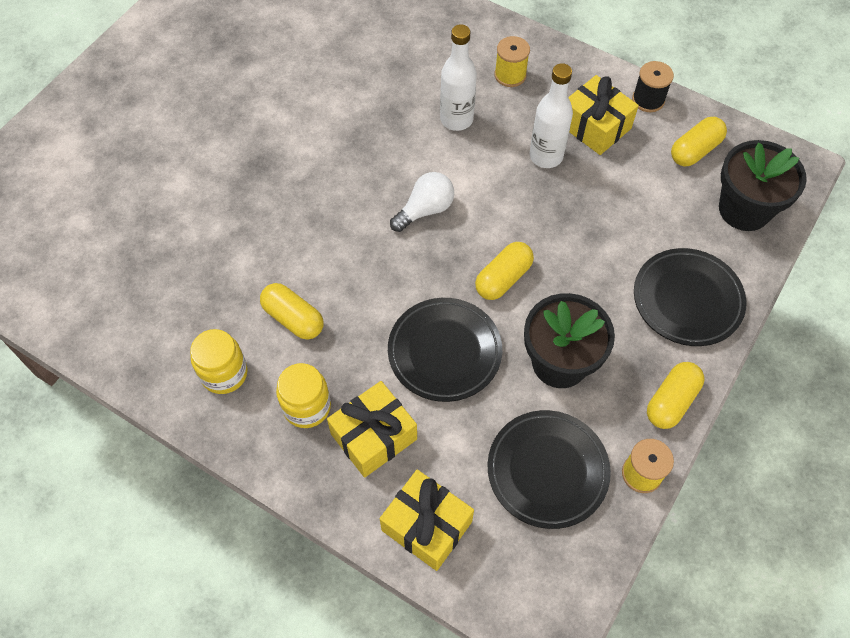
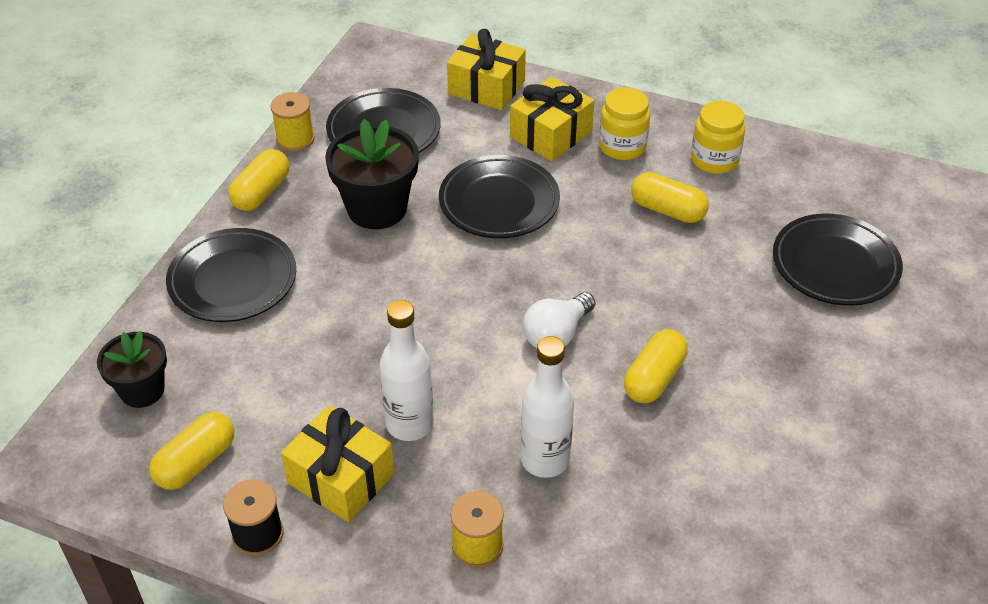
camera: 170 degrees right, 15 degrees down
yellow capsule [475,242,534,300] -> yellow capsule moved to [624,329,688,403]
black flower pot [719,140,807,231] -> black flower pot [97,331,167,408], size x0.64
none -> black plate [773,213,903,306]

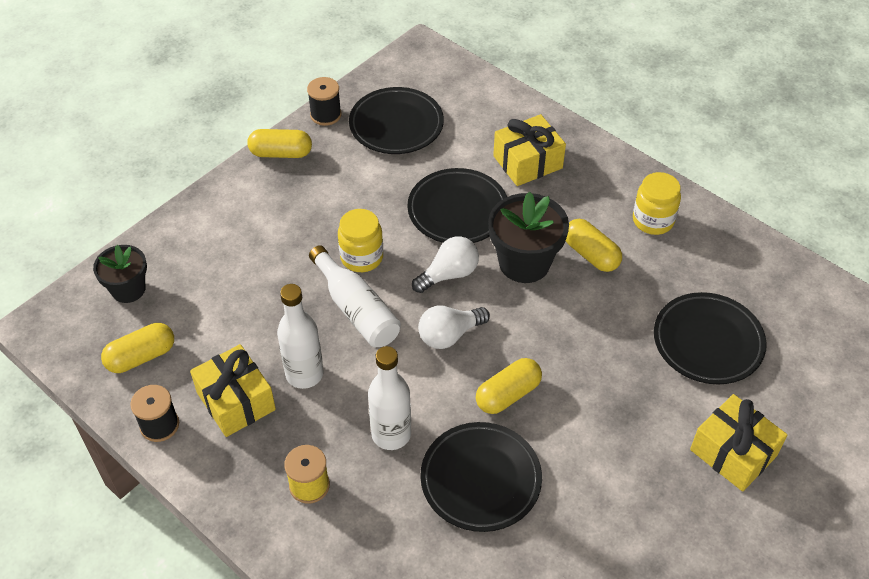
camera: 20 degrees right, 5 degrees up
black plate [166,228,296,322] -> black plate moved to [420,422,542,532]
yellow capsule [228,149,289,211] -> yellow capsule turned 45 degrees clockwise [247,129,312,158]
yellow spool [271,92,315,151] -> black spool [307,77,342,126]
black flower pot [325,119,419,229] -> black flower pot moved to [488,192,569,283]
yellow gift [447,29,526,110] -> yellow gift moved to [690,394,788,491]
yellow jar [599,88,650,160] -> yellow jar moved to [338,209,383,272]
none -> white bottle [309,245,401,347]
none -> white light bulb [412,236,479,293]

